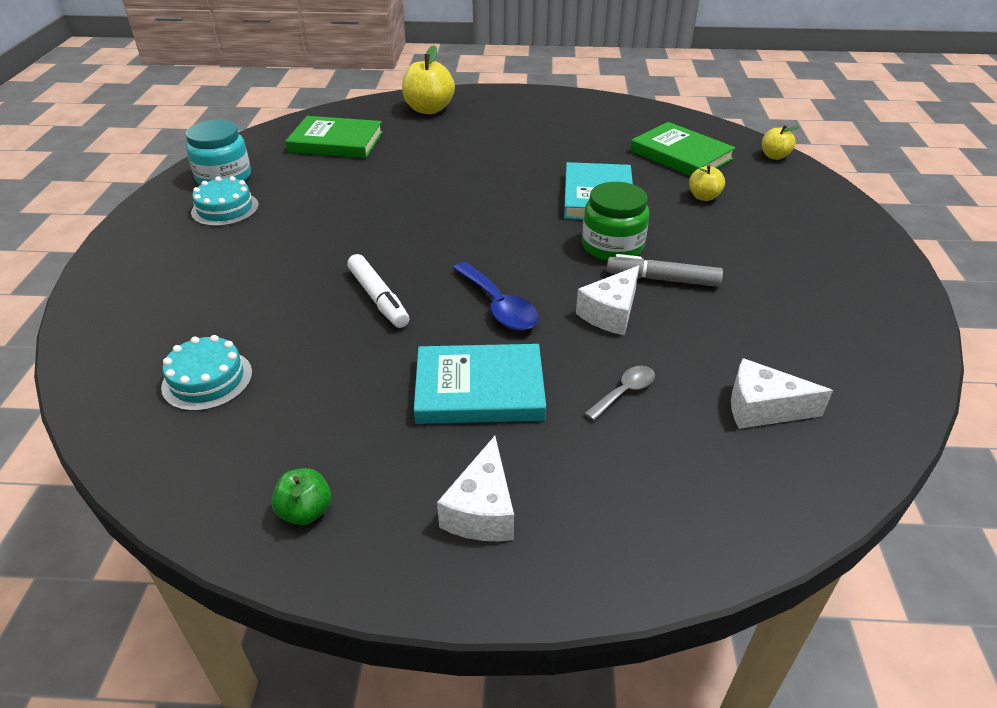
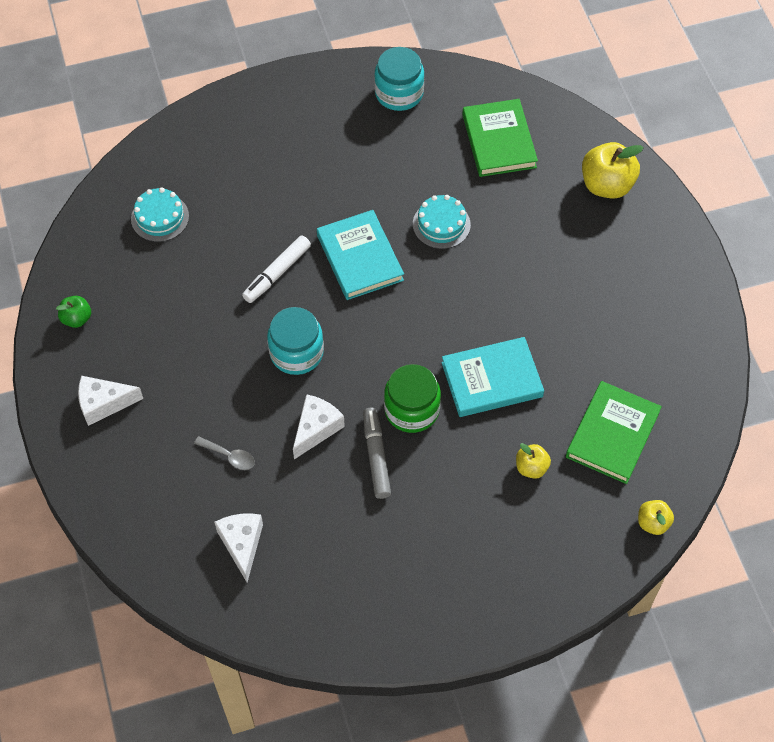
camera: 70 degrees right, 20 degrees up
turquoise cake [191,176,259,226] -> turquoise cake moved to [413,195,471,249]
turquoise book [414,344,546,424] -> turquoise book moved to [317,210,404,300]
blue spoon [453,262,539,330] -> turquoise jar [267,307,324,375]
white cheese [576,265,639,335] -> white cheese turned 105 degrees clockwise [293,394,345,459]

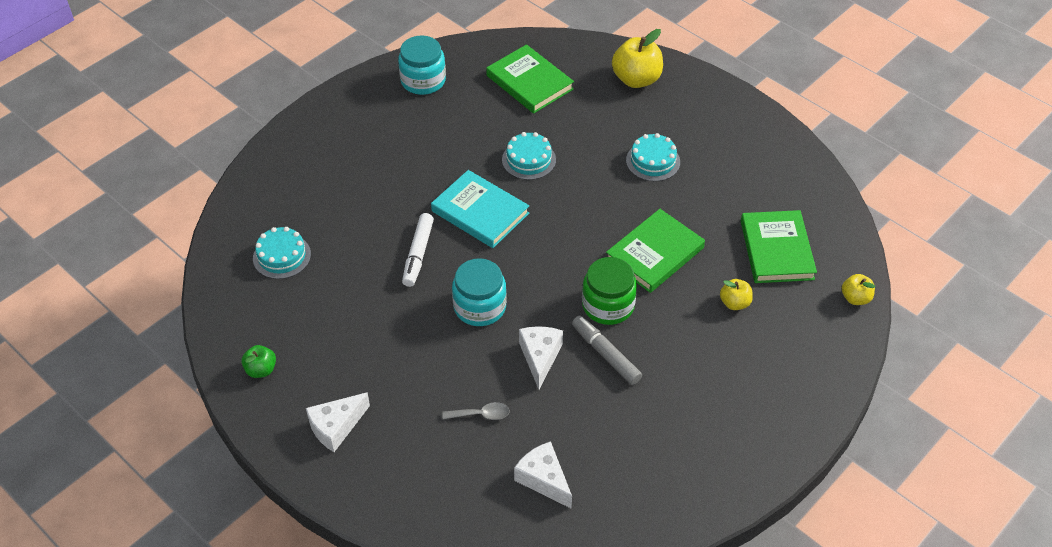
camera: 30 degrees left, 10 degrees down
turquoise book [441,337,544,417] -> green book [606,209,705,293]
none -> turquoise cake [626,133,680,181]

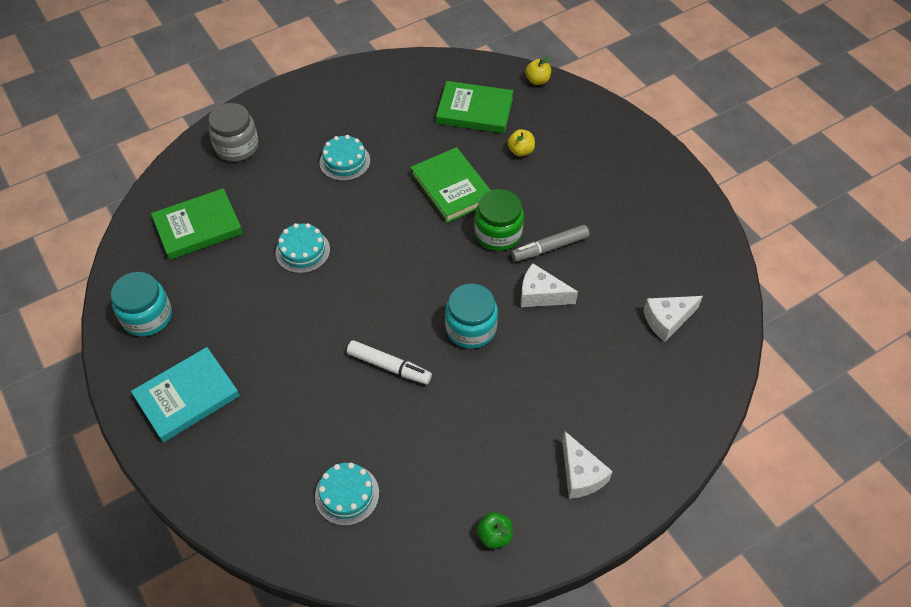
camera: 75 degrees left, 5 degrees up
turquoise book [431,170,529,248] -> turquoise book moved to [131,347,240,443]
grey spoon [442,402,510,420] -> none
yellow apple [612,29,663,88] -> grey jar [208,103,259,162]

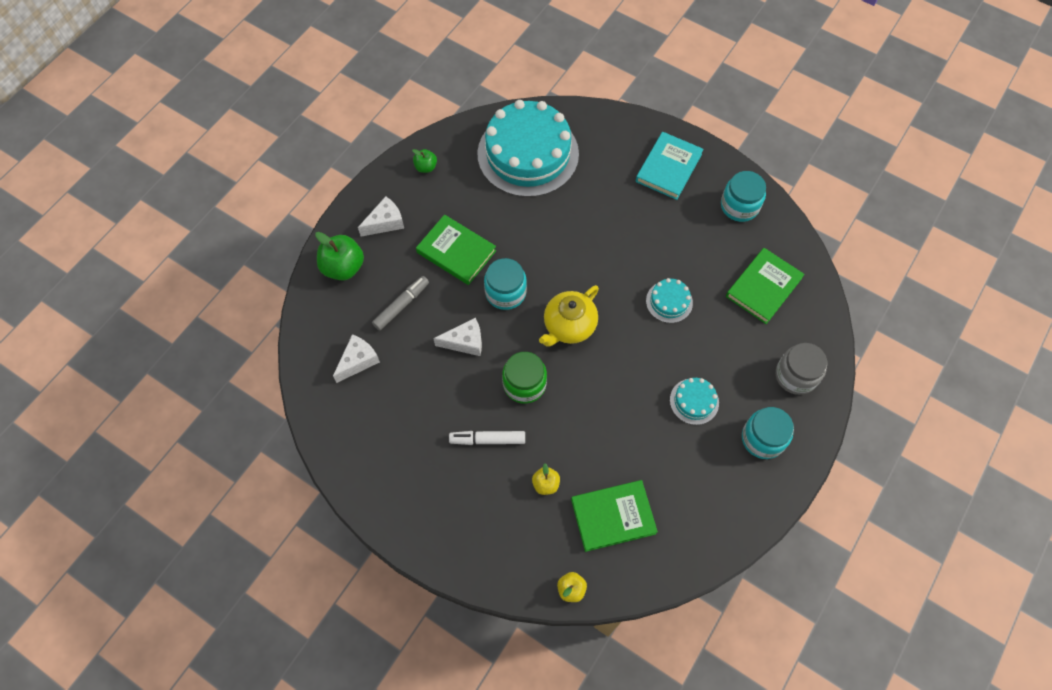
camera: 155 degrees right, 10 degrees up
turquoise cake [315,463,379,526] -> turquoise cake [477,100,579,197], size x2.35
white marker [347,340,432,384] -> white marker moved to [449,431,525,445]
green book [411,147,491,223] -> green book moved to [416,214,496,285]
grey marker [511,225,589,262] -> grey marker moved to [372,276,429,331]
white cheese [562,431,613,499] -> white cheese turned 105 degrees clockwise [358,196,404,237]
none -> green apple [315,232,364,280]
none -> yellow teapot [539,285,599,346]
none -> turquoise jar [742,407,794,459]

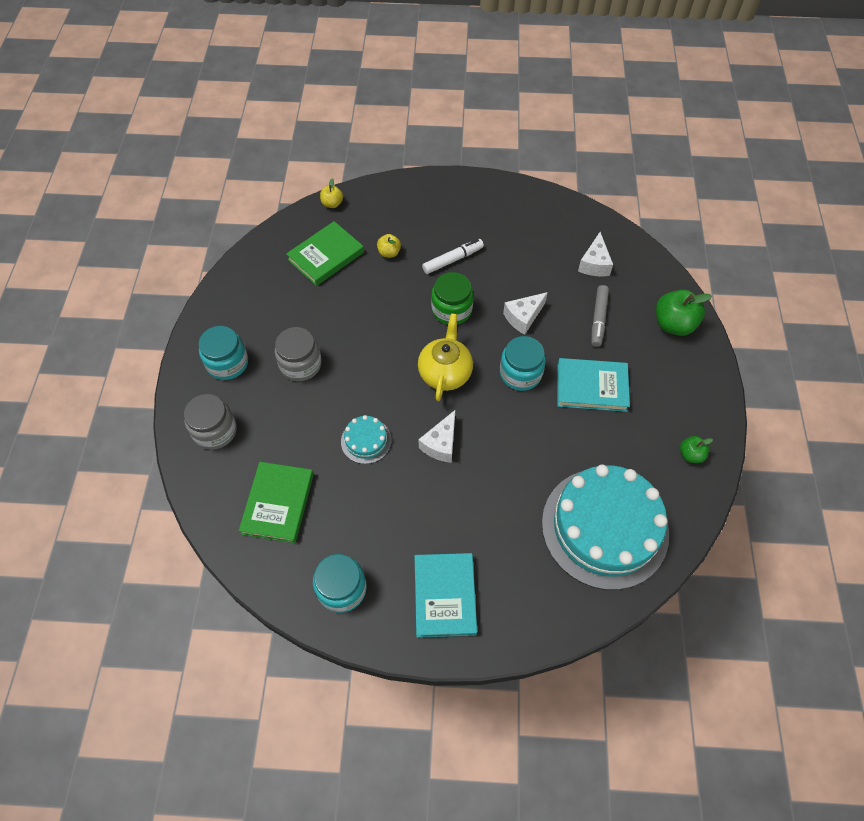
camera: 150 degrees right, 5 degrees down
white cheese [358,196,404,237] -> white cheese moved to [418,410,455,463]
green book [416,214,496,285] -> turquoise book [557,358,630,412]
turquoise cake [670,378,719,425] -> grey jar [275,327,322,381]

